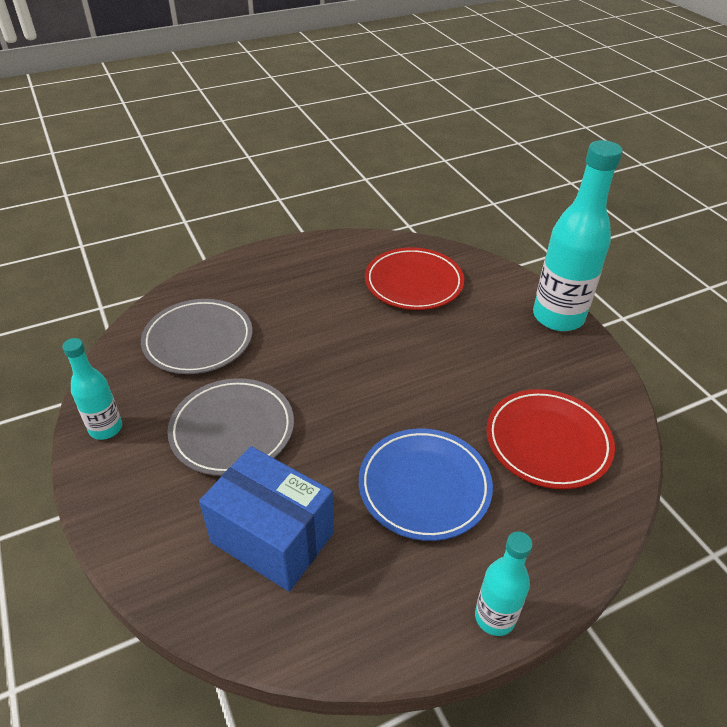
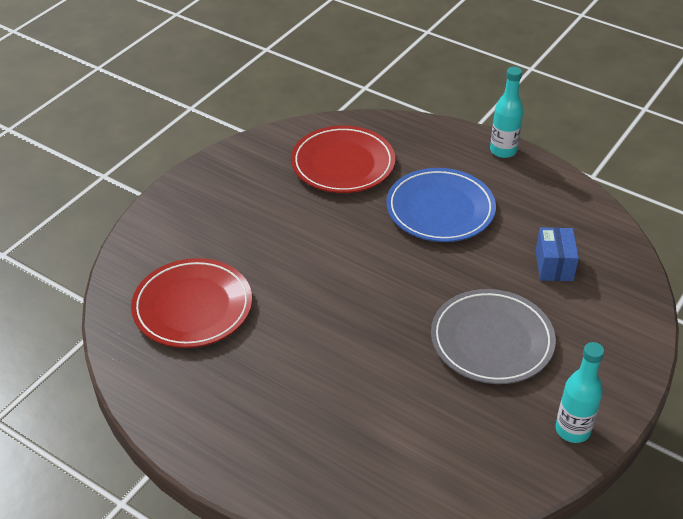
camera: 120 degrees left, 0 degrees up
grey plate [141,299,253,374] -> none
blue box [199,446,334,591] -> blue box [535,227,579,281], size x0.54
turquoise bottle [533,140,623,331] -> none

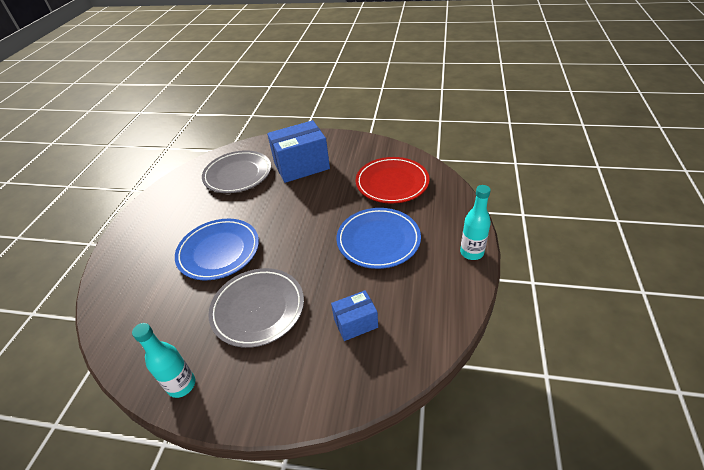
camera: 70 degrees right, 0 degrees up
red plate [131,258,252,348] -> grey plate [202,150,271,193]
none -> blue plate [175,219,259,280]
none -> blue box [267,120,330,183]

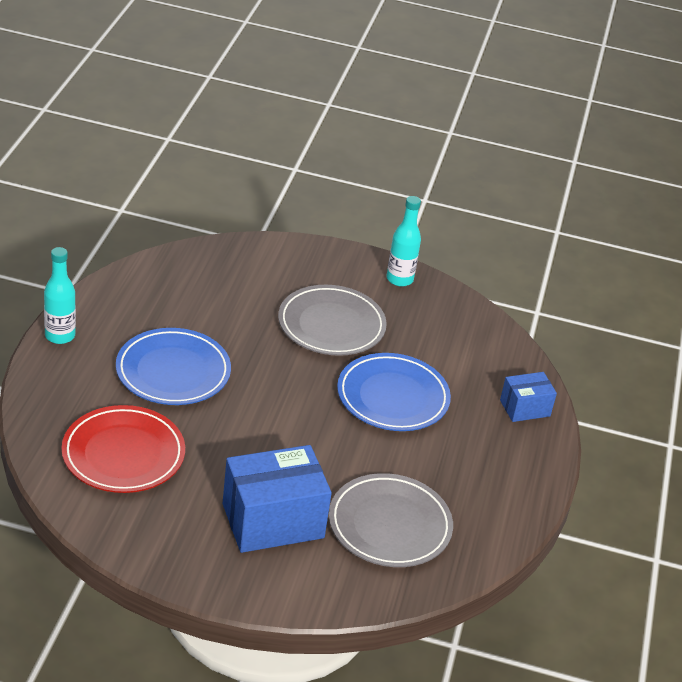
camera: 175 degrees right, 5 degrees down
blue box [331,290,378,341] -> blue box moved to [500,372,557,422]

